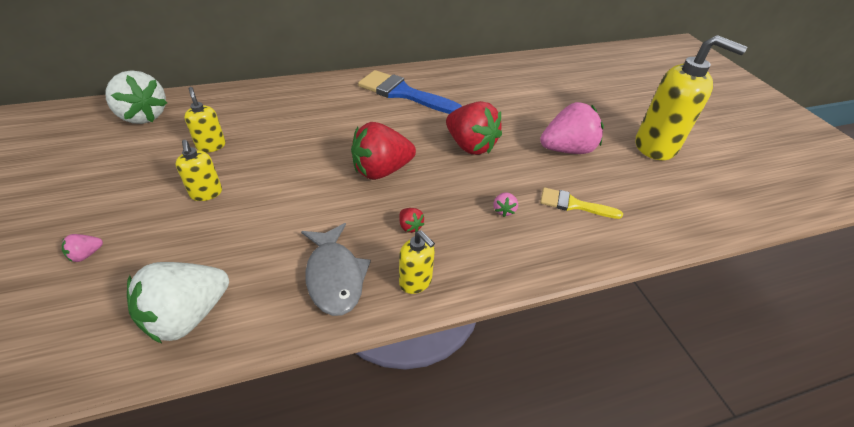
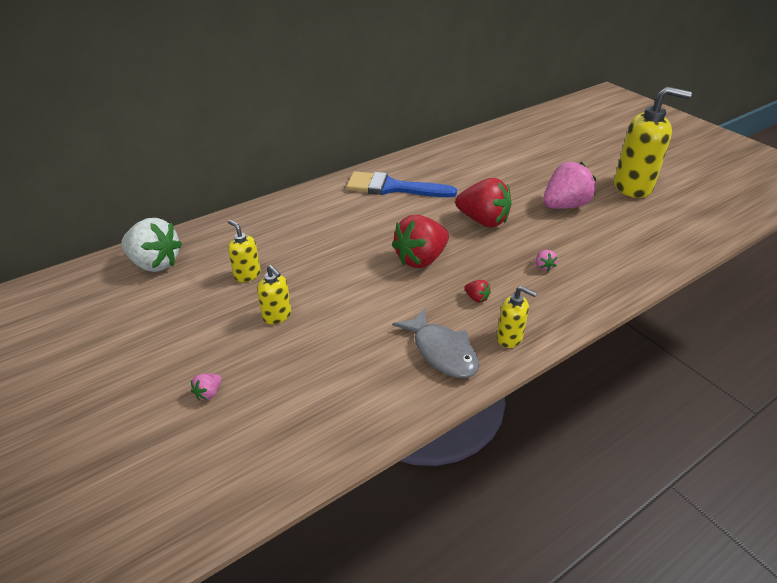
camera: 15 degrees left, 5 degrees down
white strawberry [127,262,229,344] -> none
yellow brush [540,187,623,219] -> none

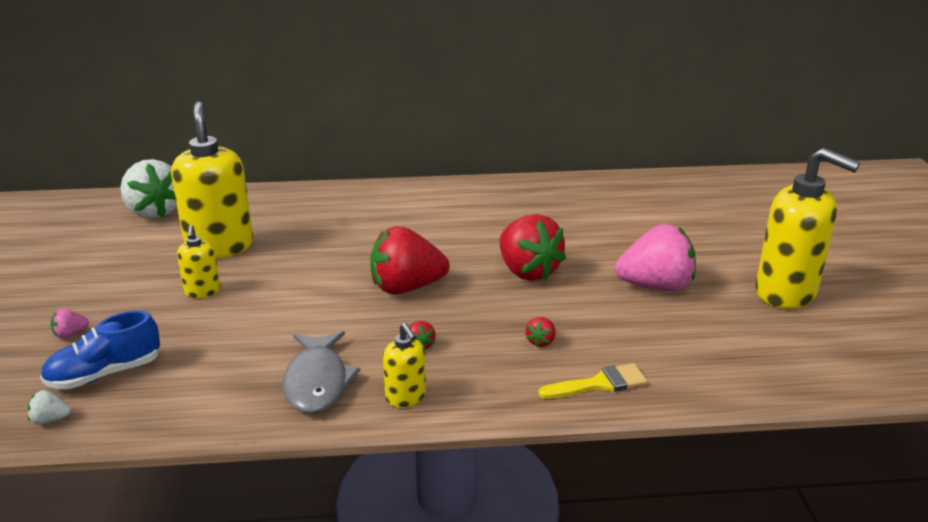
camera: 30 degrees right, 10 degrees down
yellow soap dispenser [228,220,261,282] -> yellow soap dispenser [171,102,253,258], size x2.04
blue brush [346,171,457,197] -> none
pink strawberry [536,250,558,271] -> red strawberry [526,317,556,347]
none -> white strawberry [28,390,71,425]
none -> blue shoe [40,310,160,389]
none -> yellow brush [538,363,647,399]

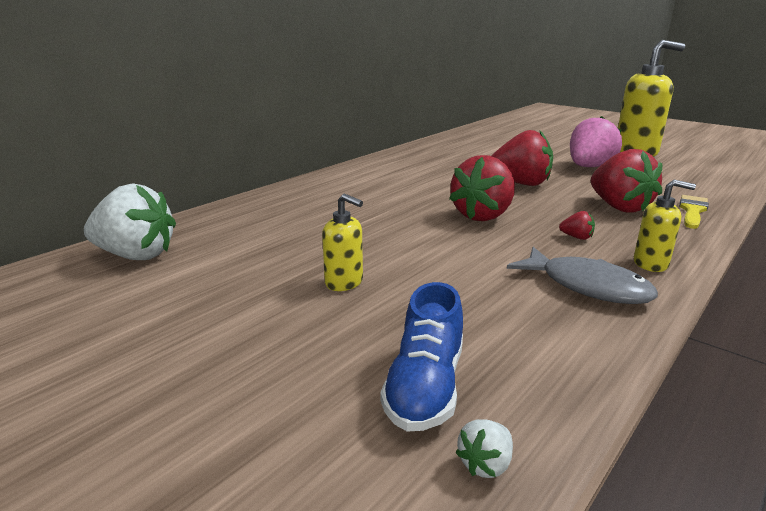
camera: 45 degrees left, 5 degrees down
pink strawberry [51,308,89,339] -> none
yellow soap dispenser [171,102,253,258] -> none
red strawberry [526,317,556,347] -> red strawberry [591,149,662,213], size x2.44

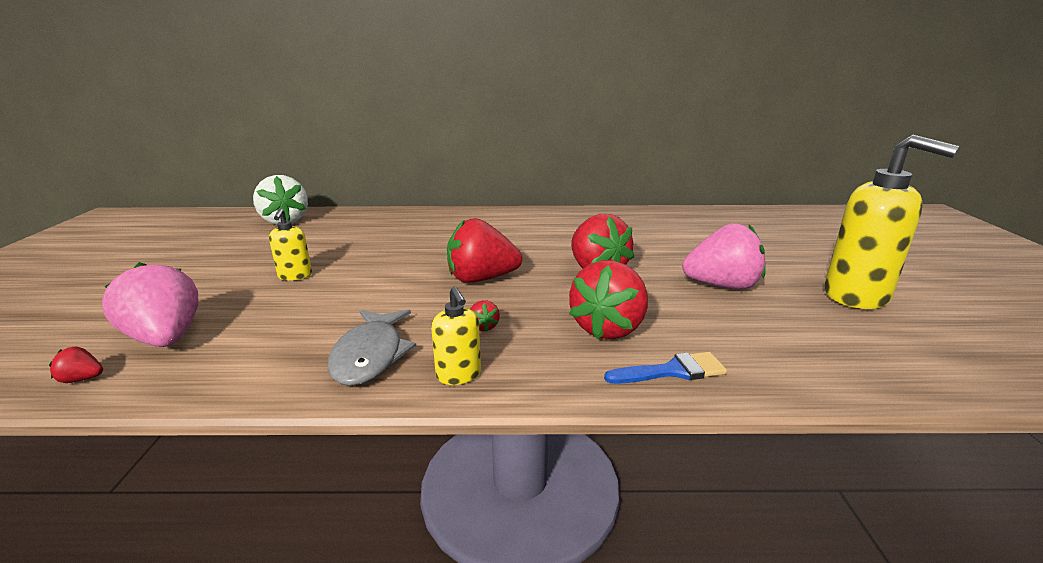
camera: 50 degrees right, 0 degrees up
blue shoe [380,282,463,432] -> pink strawberry [102,262,198,347]
white strawberry [456,419,513,478] -> red strawberry [49,346,103,383]
yellow brush [679,195,709,229] -> blue brush [604,352,727,384]

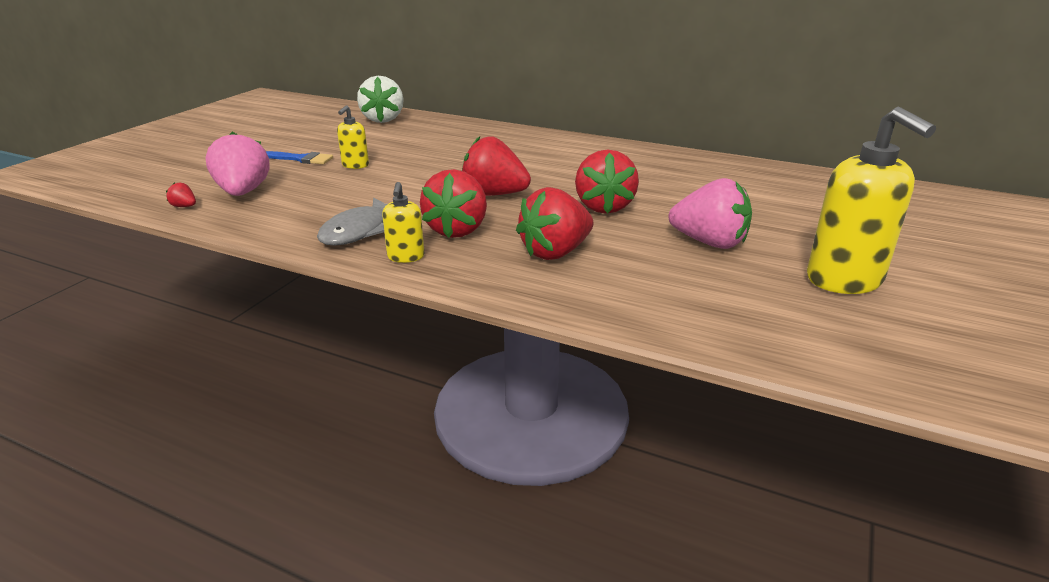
camera: 25 degrees right, 5 degrees up
red strawberry [470,300,500,332] -> red strawberry [420,169,487,238], size x2.44
blue brush [604,352,727,384] -> blue brush moved to [266,151,333,164]

